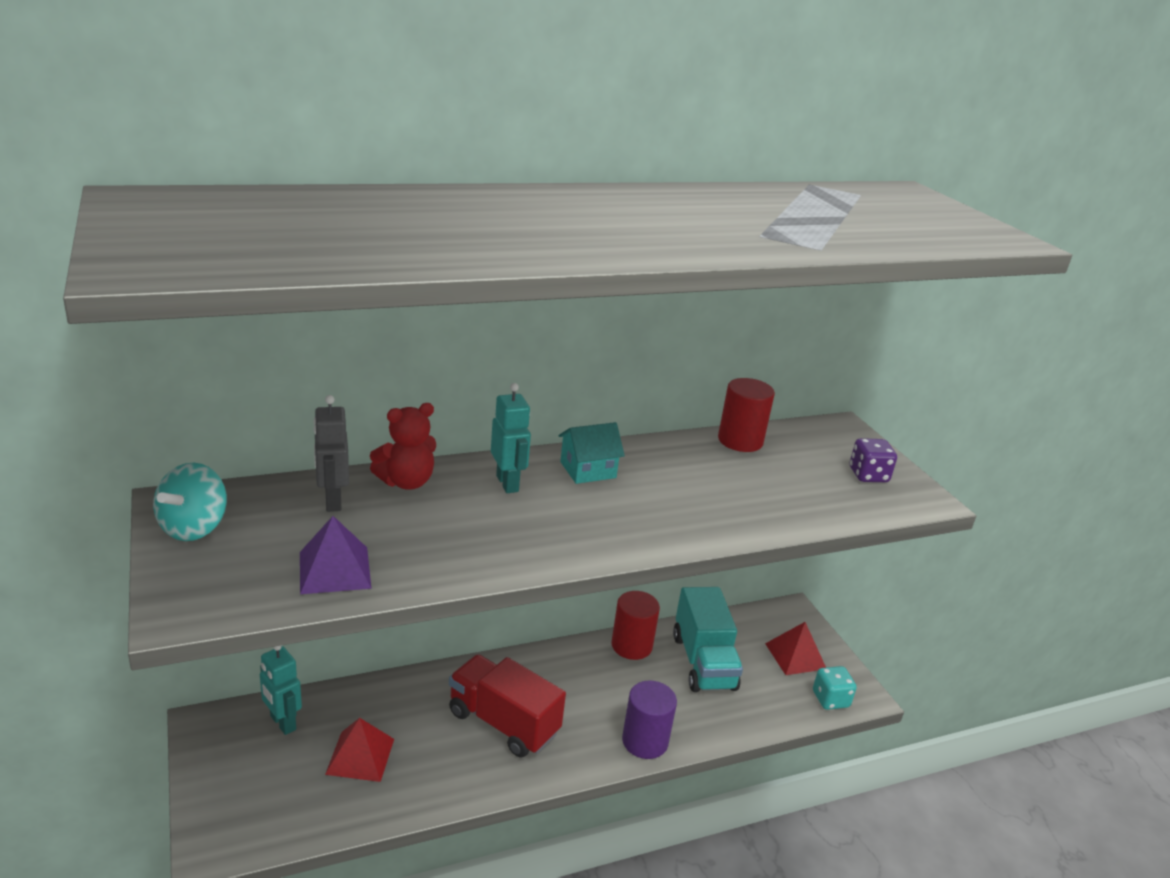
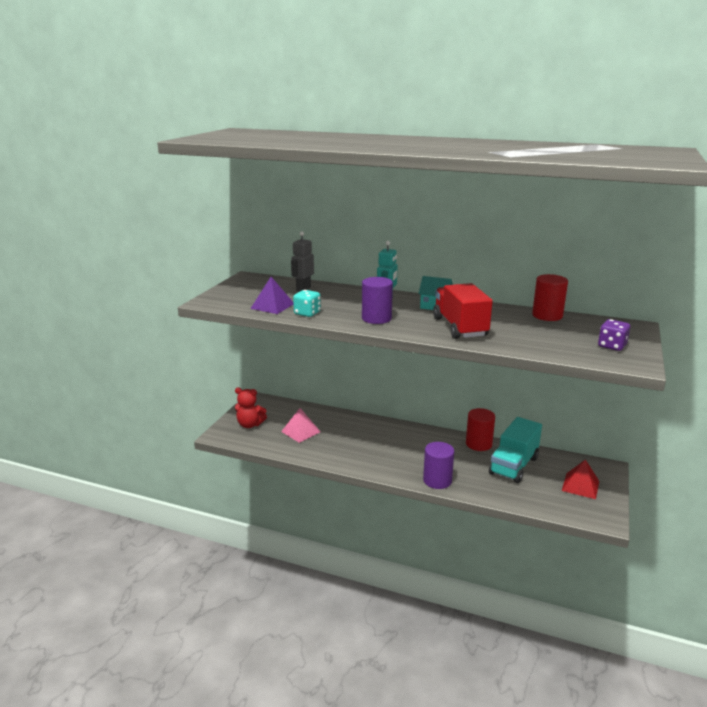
camera: 45 degrees right, 5 degrees down
turquoise spinning top [153,463,227,541] -> none
turquoise robot [260,646,302,735] -> none
red pyramid [325,718,394,782] -> pink pyramid [281,408,321,443]
red teddy bear [370,403,436,490] -> red teddy bear moved to [235,387,267,428]
red truck [449,654,566,757] -> red truck moved to [433,283,493,339]
turquoise dice [813,666,857,710] -> turquoise dice moved to [293,290,321,317]
none -> purple cylinder [362,277,393,324]

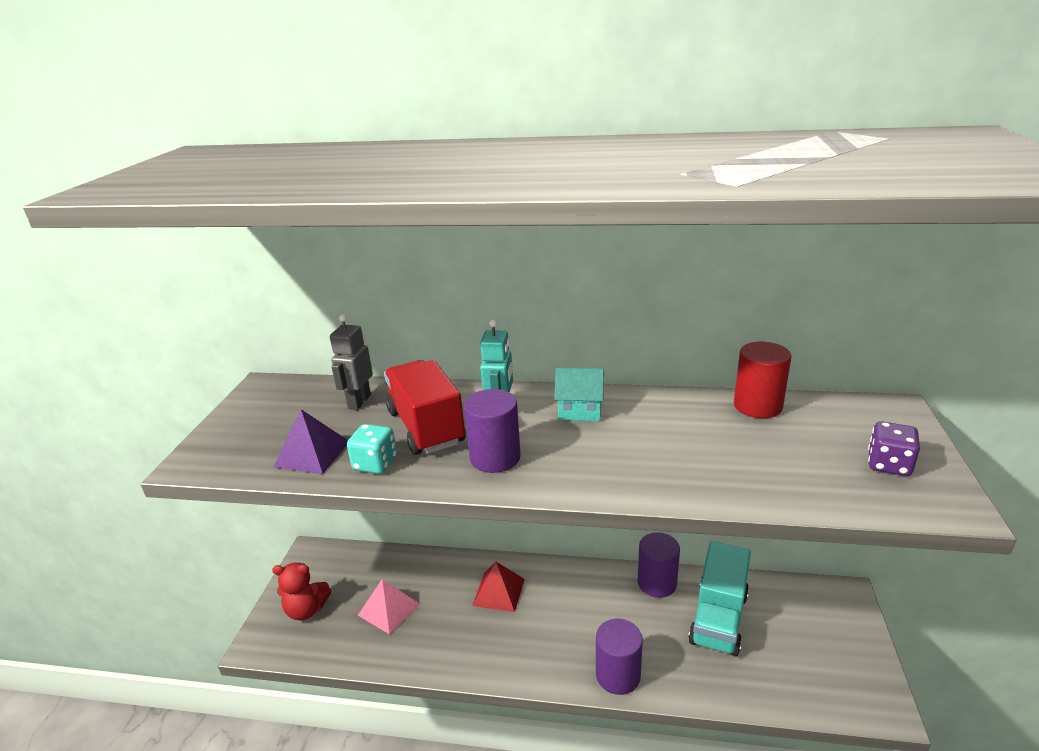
camera: 10 degrees left, 5 degrees up
red truck [433,283,493,339] -> red truck moved to [384,360,466,455]
red cylinder [466,408,495,451] -> purple cylinder [638,532,680,598]
red pyramid [562,459,599,499] -> red pyramid moved to [472,562,524,612]

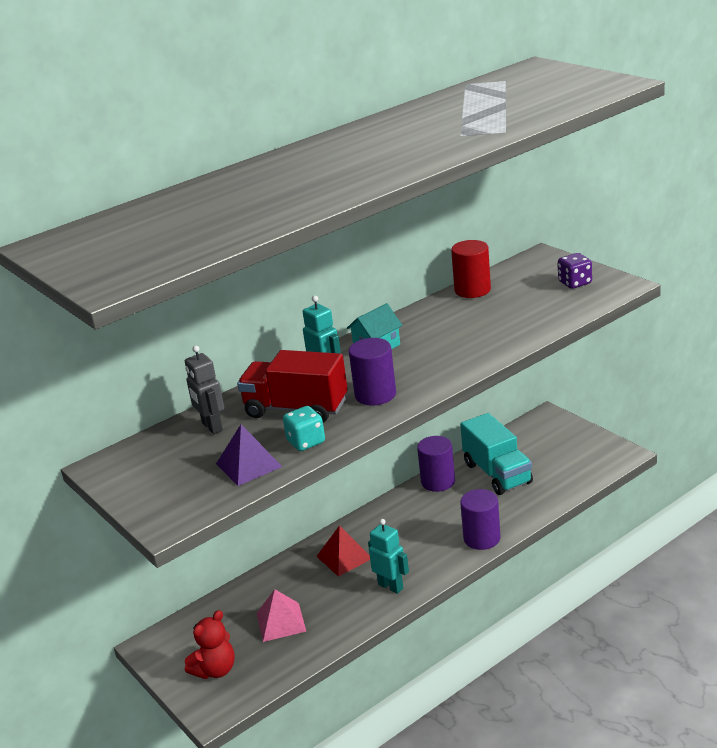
camera: 45 degrees left, 0 degrees up
none -> turquoise robot [368,519,409,594]

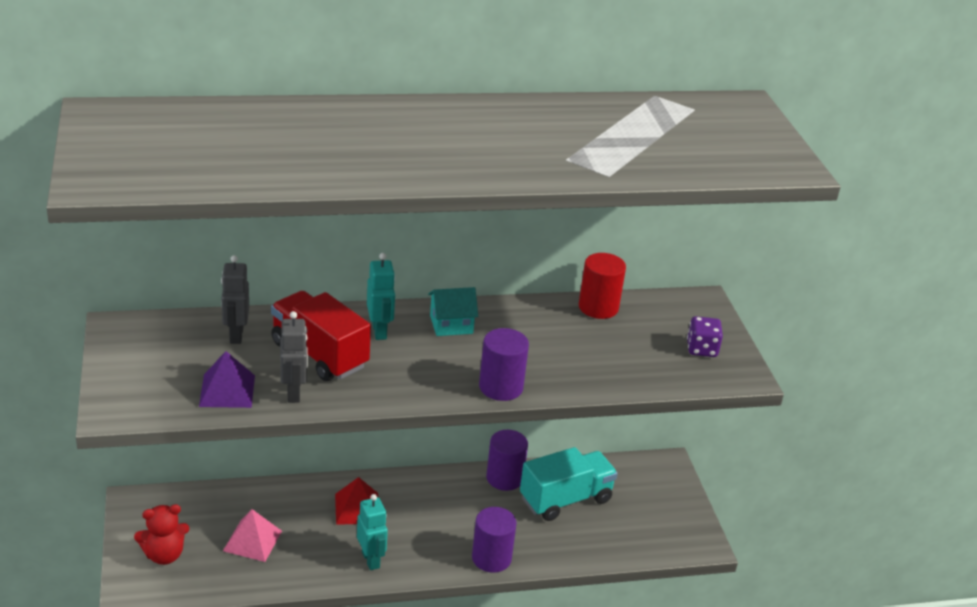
camera: 20 degrees right, 5 degrees up
turquoise dice [283,406,325,451] -> grey robot [280,311,308,403]
purple cylinder [349,338,396,406] -> purple cylinder moved to [479,328,529,401]
turquoise truck [460,413,533,495] -> turquoise truck turned 120 degrees counterclockwise [520,447,618,521]

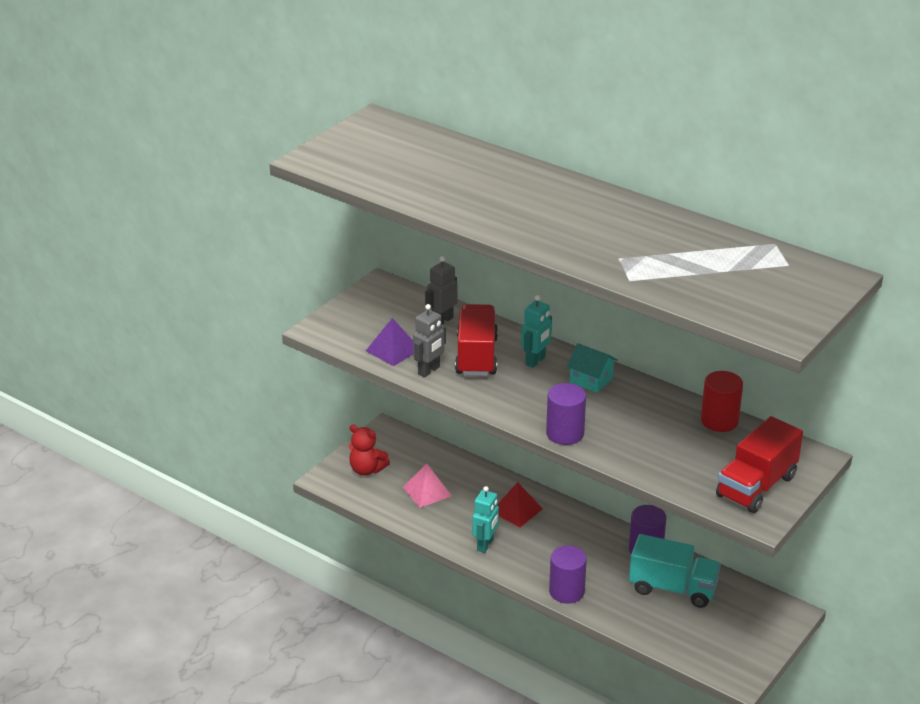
camera: 50 degrees right, 0 degrees up
purple dice [687,316,723,357] -> red truck [716,416,803,513]

